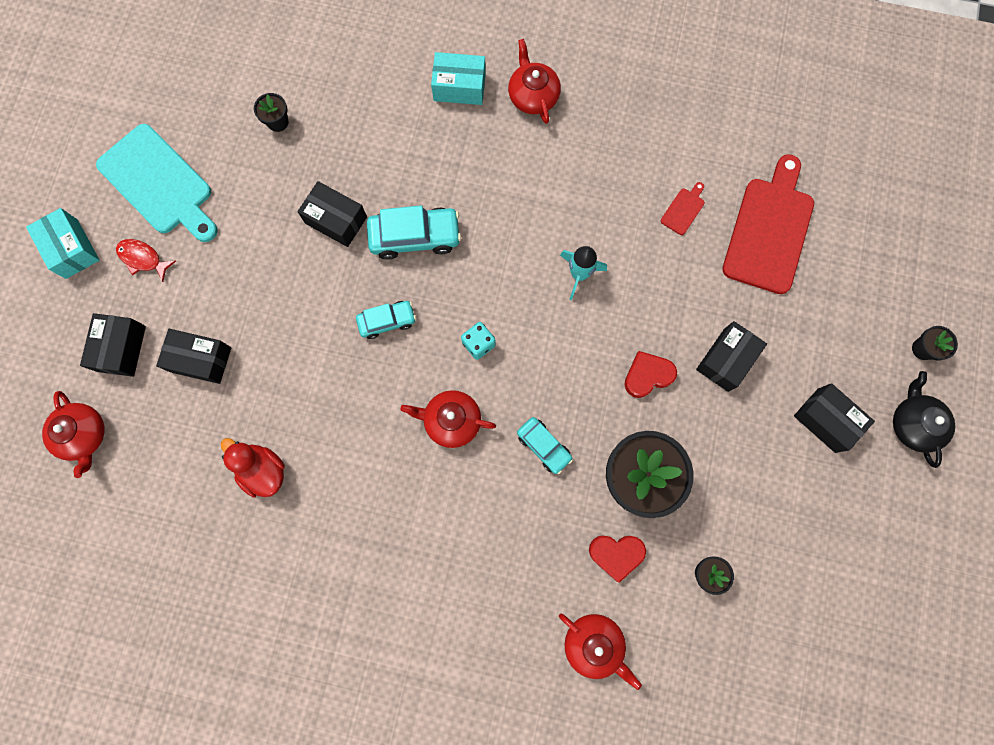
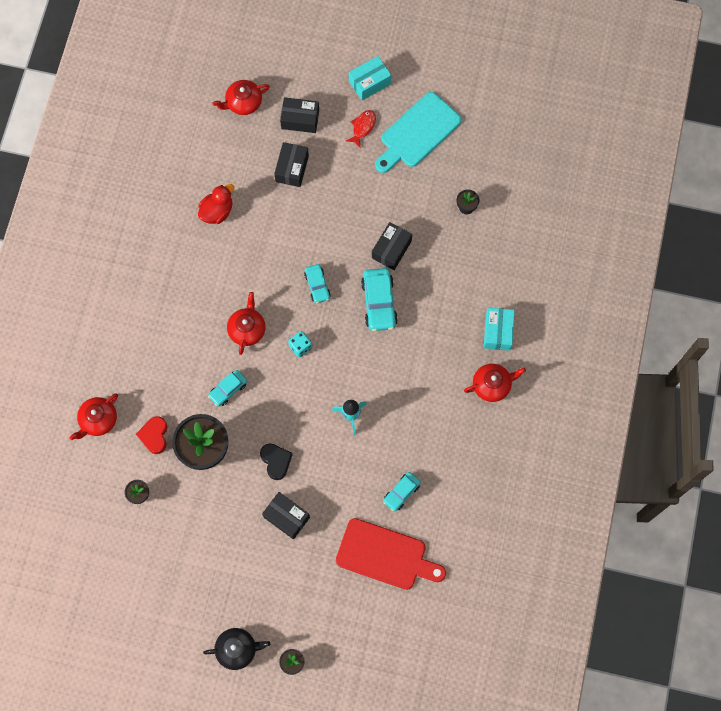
camera: 90 degrees right, 5 degrees down
red heart [624,351,677,398] -> black heart [260,444,293,480]
red cutting board [661,182,705,235] -> turquoise car [383,472,421,511]
black box [794,383,875,453] -> none

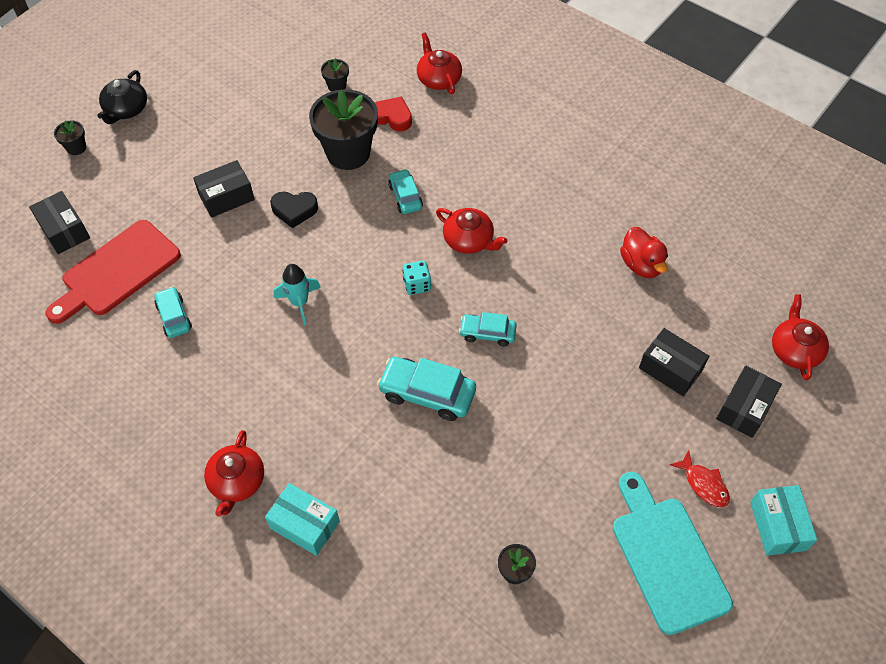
camera: 115 degrees right, 15 degrees down
black box [372,222,412,270] -> black box moved to [29,191,90,254]

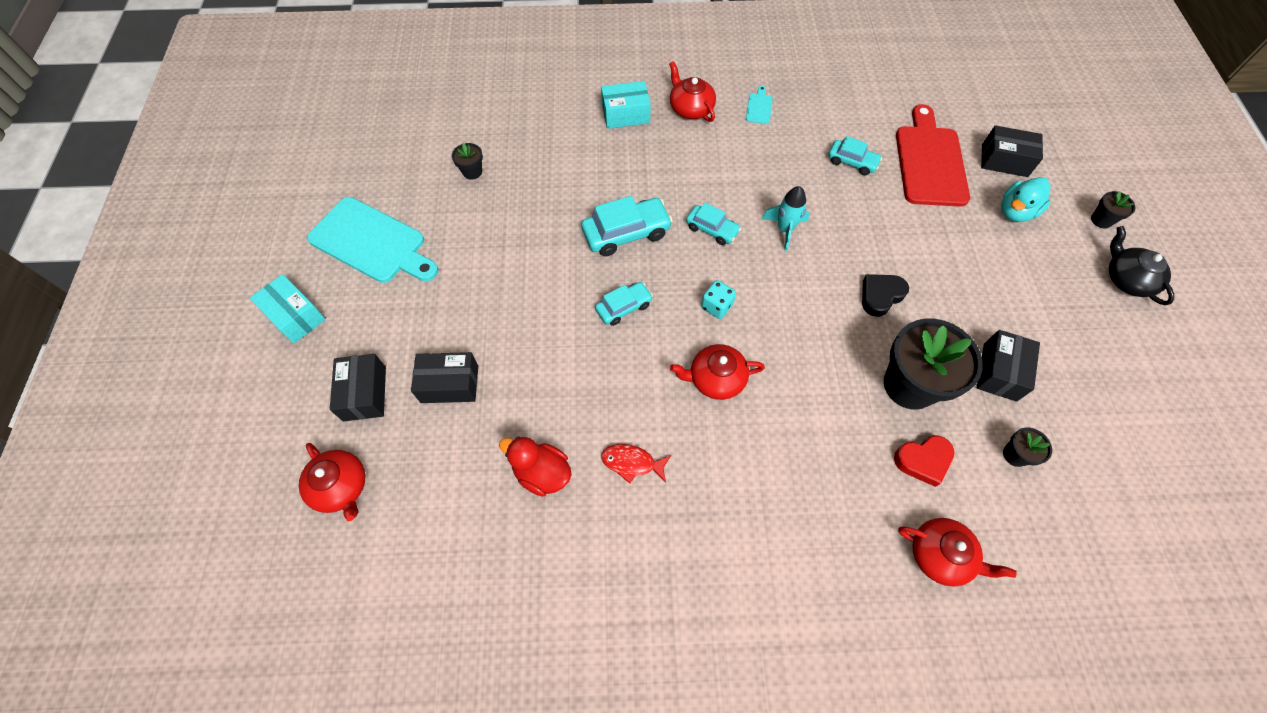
camera: 140 degrees right, 5 degrees up
black box [193,160,255,218] -> black box moved to [977,330,1040,402]
turquoise car [388,169,423,214] -> turquoise car moved to [686,203,741,245]
red fish [670,450,730,508] -> red fish moved to [601,444,671,484]
none -> turquoise cutting board [746,86,773,124]
none -> turquoise duck [1001,177,1051,222]

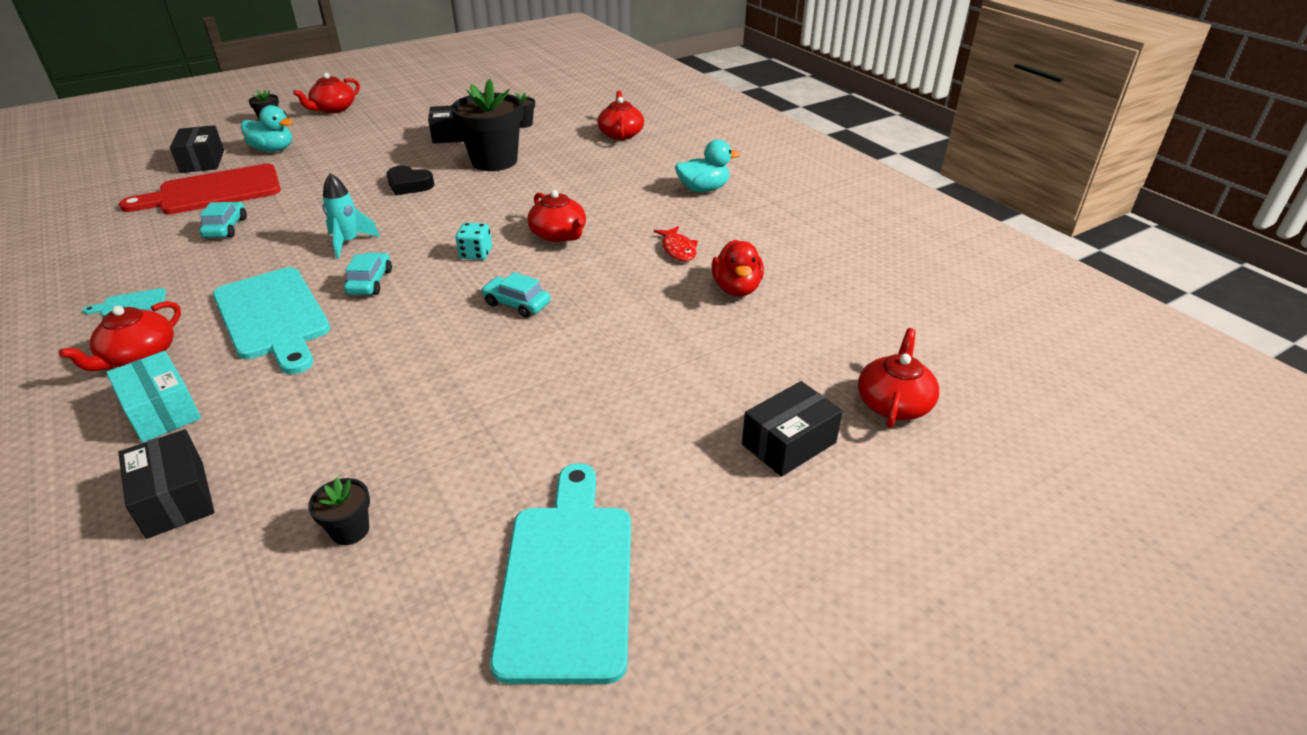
camera: 120 degrees left, 25 degrees down
turquoise box [250,274,326,343] -> none
black box [411,352,478,403] -> black box moved to [118,429,215,539]
turquoise car [581,196,673,256] -> none
red heart [894,436,954,487] -> none
black teapot [1109,226,1174,305] -> red teapot [293,73,360,113]
none -> turquoise cutting board [213,267,330,374]
none -> turquoise duck [675,139,740,192]

